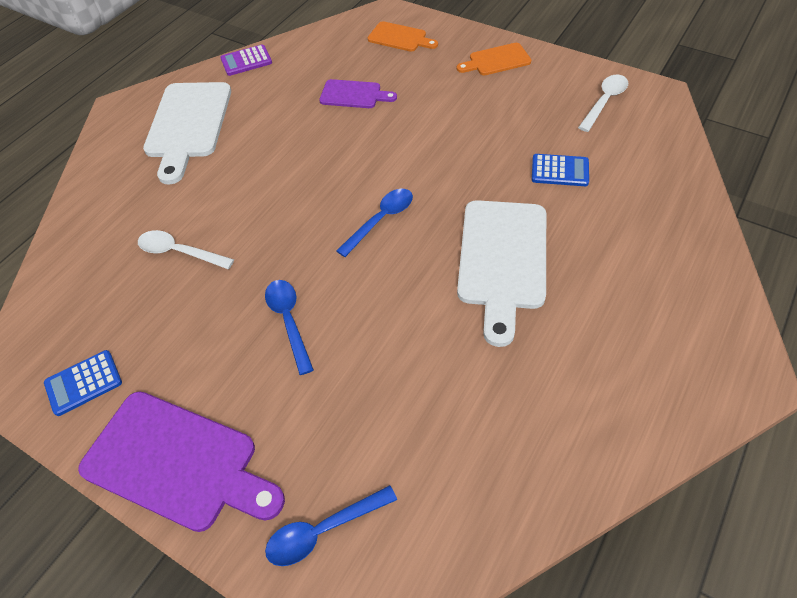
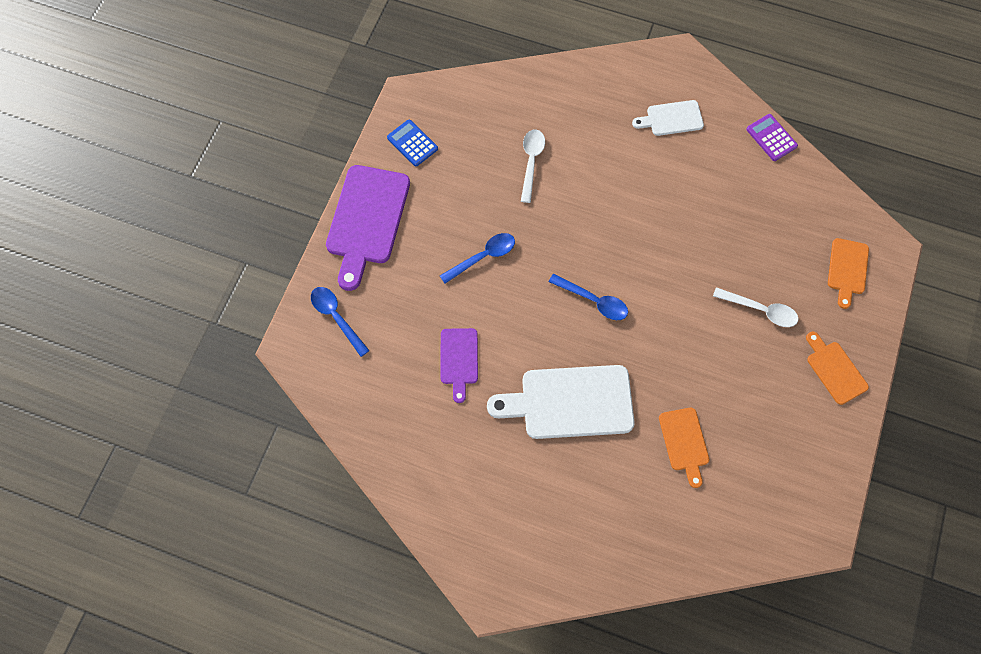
camera: 75 degrees right, 15 degrees up
white cutting board [143,82,231,185] -> white cutting board [632,100,704,136], size x0.54
purple cutting board [319,79,397,108] -> purple cutting board moved to [440,328,478,403]
blue calculator [532,154,589,186] -> orange cutting board [659,408,709,488]
white spoon [578,75,628,132] -> white spoon moved to [713,287,798,327]

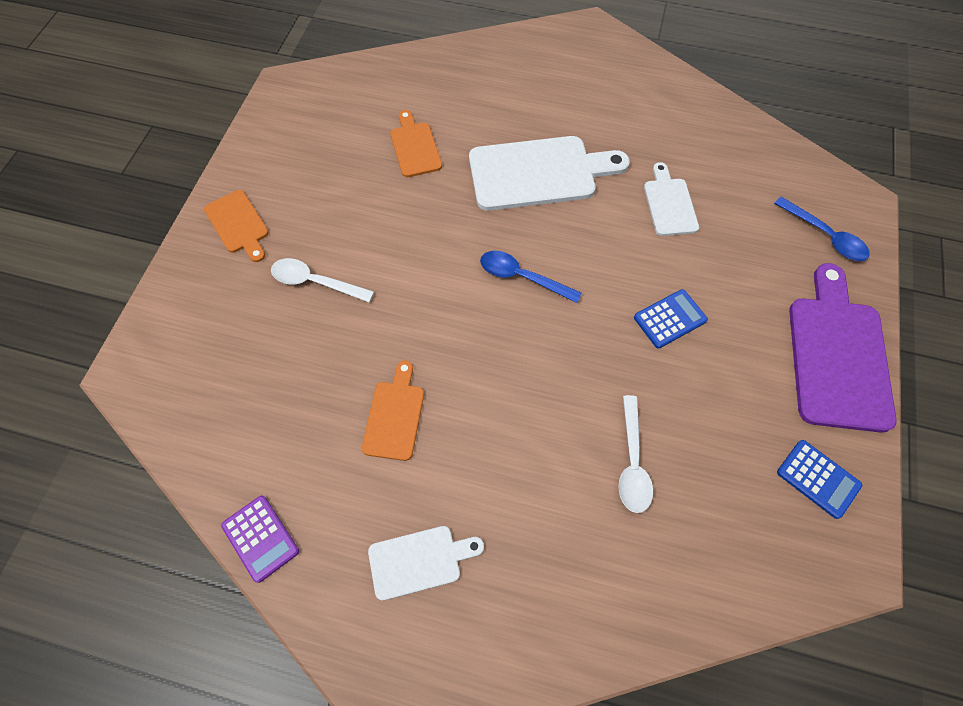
camera: 175 degrees right, 5 degrees down
blue spoon [440,233,515,284] -> blue calculator [634,289,708,348]
purple cutting board [440,328,478,403] -> white cutting board [644,162,699,236]
orange cutting board [828,238,869,309] -> orange cutting board moved to [362,361,424,461]

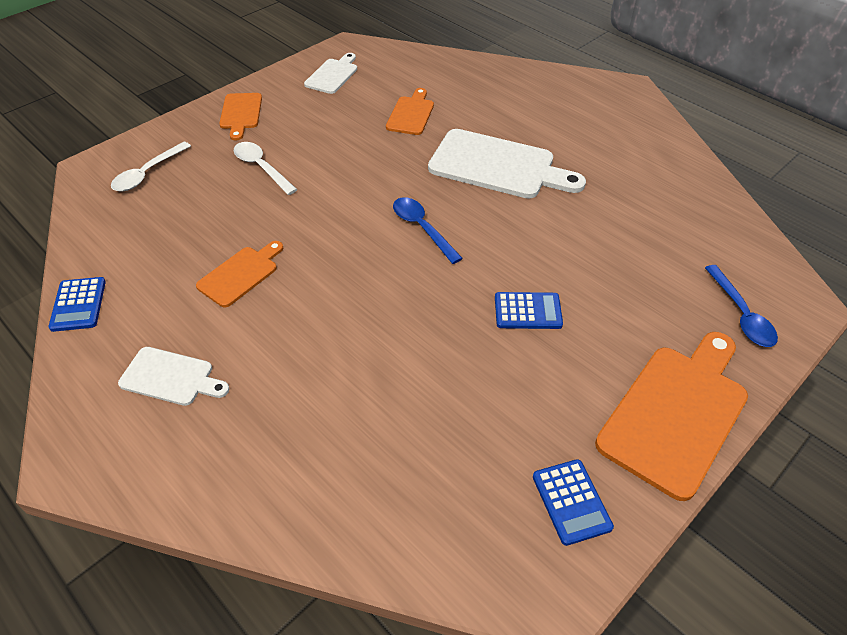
camera: 30 degrees right, 15 degrees down
purple calculator [221,496,299,583] -> blue calculator [48,277,106,332]
white spoon [618,395,653,513] -> white spoon moved to [111,142,191,191]
white cutting board [644,162,699,236] -> white cutting board moved to [304,53,357,94]
purple cutting board [789,263,897,433] -> orange cutting board [595,332,748,501]

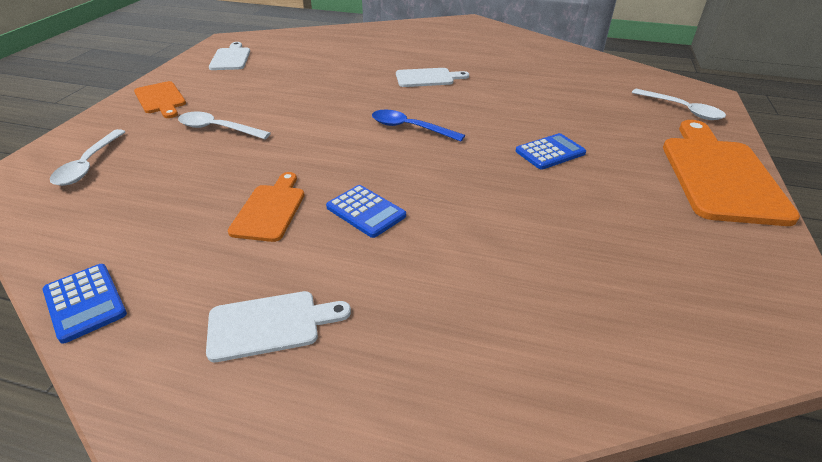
camera: 30 degrees left, 10 degrees down
orange cutting board [386,88,434,135] -> none
white cutting board [428,129,586,199] -> white cutting board [396,68,469,87], size x0.54
blue calculator [533,459,614,546] -> blue calculator moved to [326,185,406,238]
blue spoon [705,265,778,347] -> white spoon [632,89,726,120]

